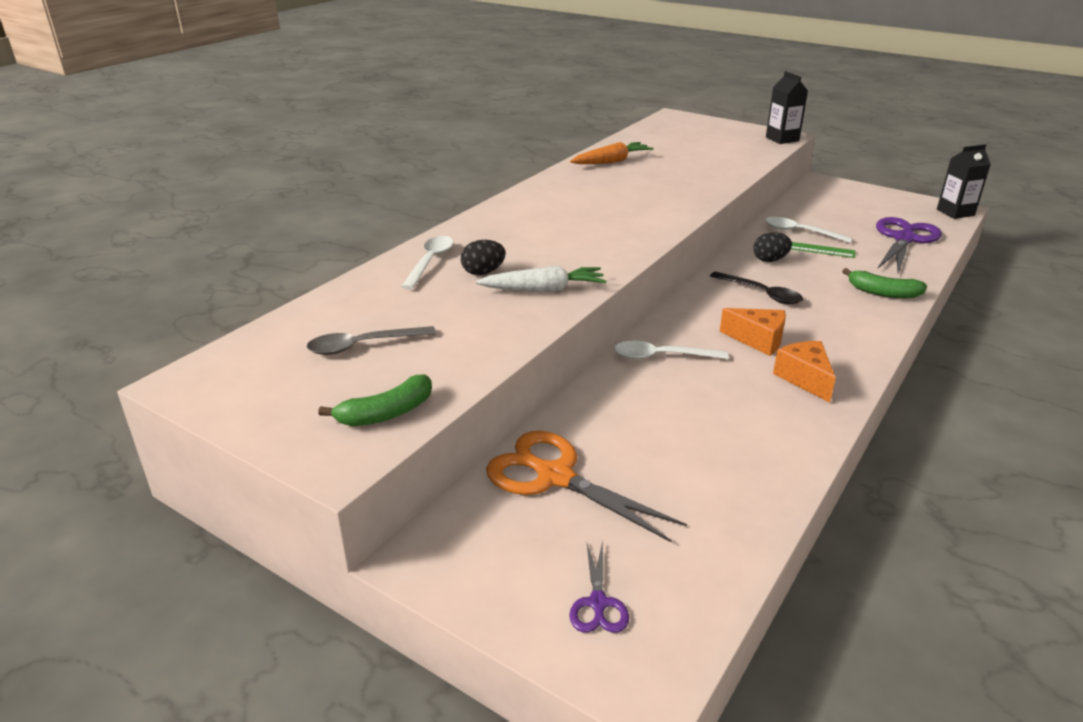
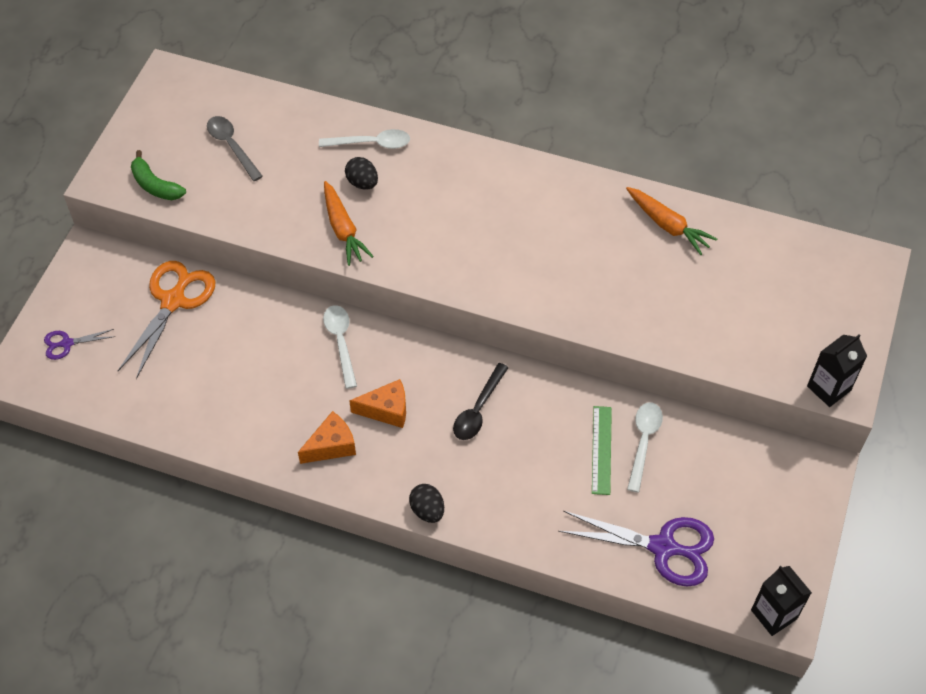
camera: 75 degrees right, 25 degrees up
white carrot [476,265,606,292] -> orange carrot [324,181,374,266]
orange cheese [720,308,786,356] -> orange cheese turned 105 degrees counterclockwise [349,379,406,428]
black egg [753,232,792,262] -> black egg moved to [409,484,444,523]
green banana [842,268,927,298] -> none

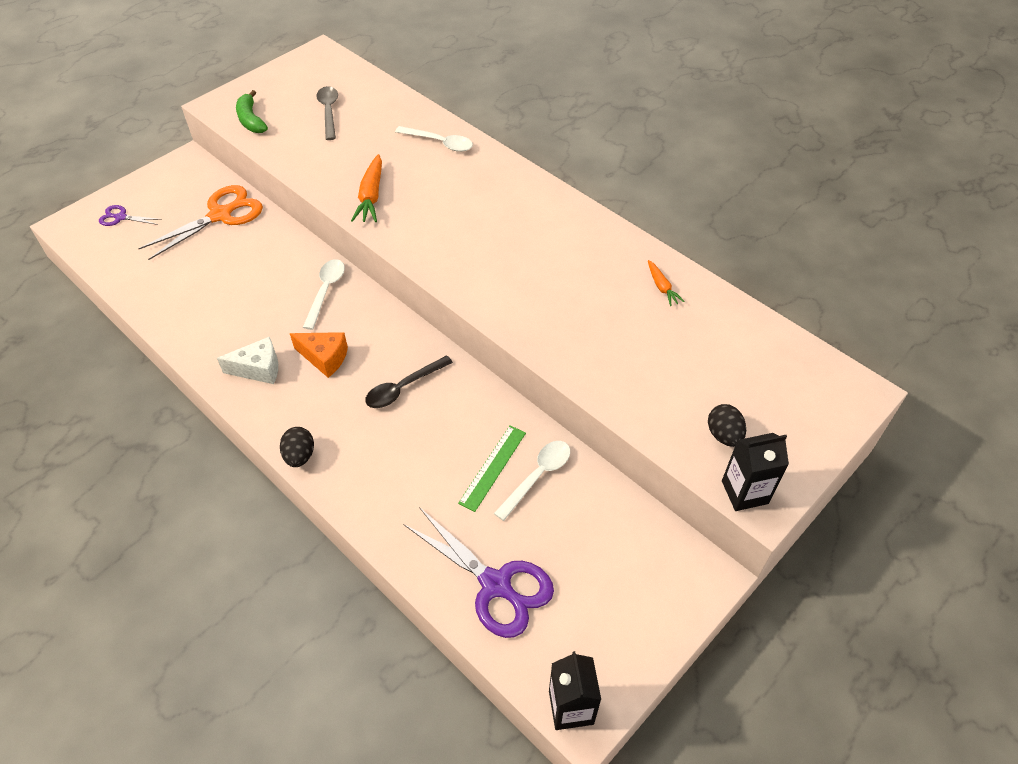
camera: 25 degrees right, 5 degrees down
orange cheese [298,411,356,464] -> white cheese [217,336,278,384]
black egg [345,157,378,190] -> black egg moved to [708,404,746,447]
orange carrot [626,187,717,255] -> orange carrot [648,260,685,306], size x0.58

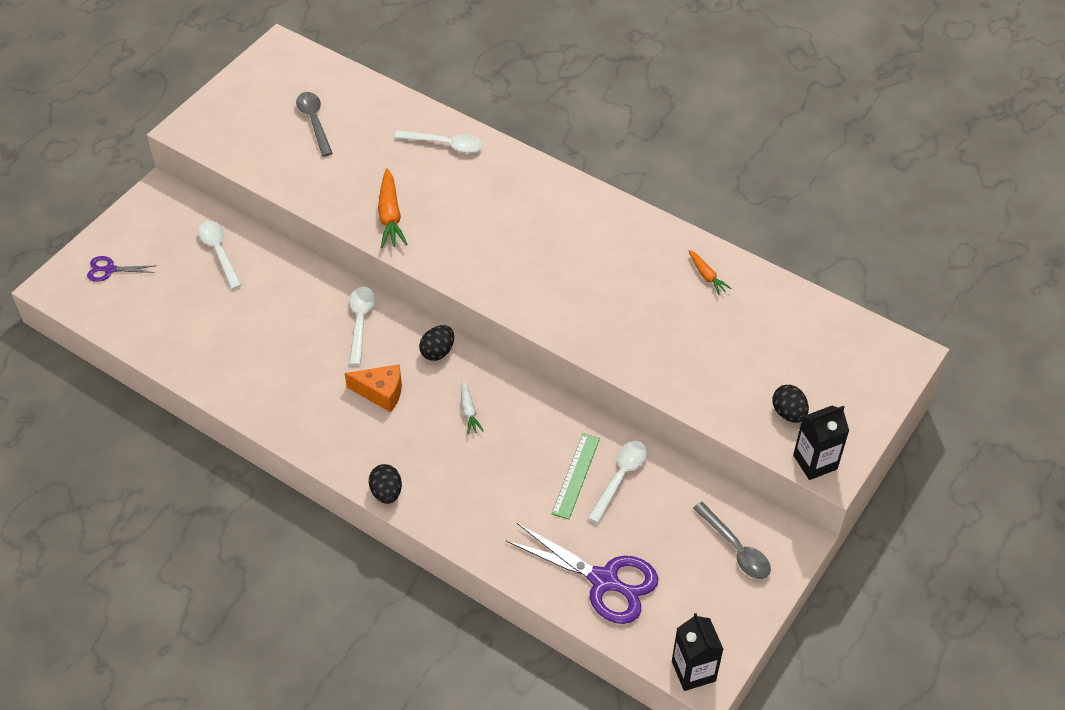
camera: 10 degrees left, 0 degrees up
orange scissors [138,185,263,260] -> white spoon [198,221,242,289]
white cheese [217,336,278,384] -> none
green banana [236,90,268,133] -> none
black spoon [365,355,453,408] -> white carrot [461,381,484,434]
none -> black egg [419,325,454,361]
none -> grey spoon [693,502,771,579]

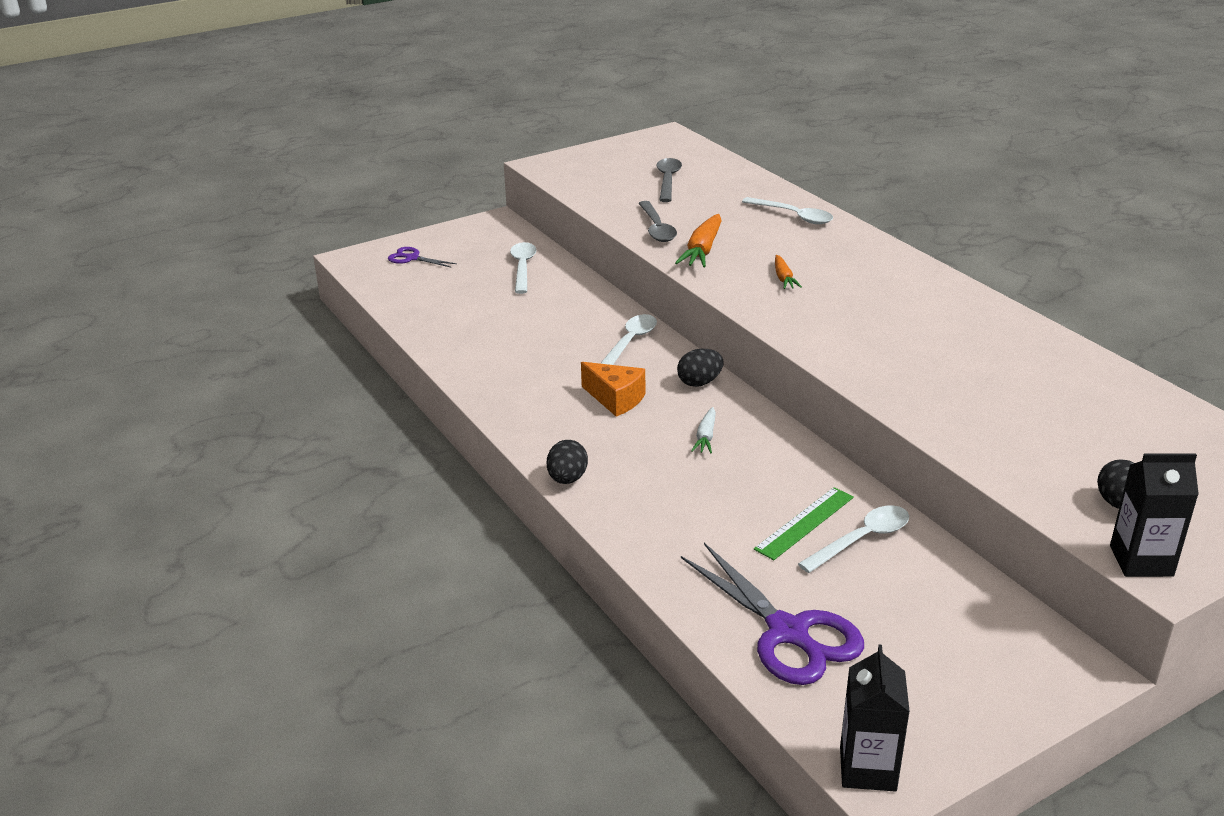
camera: 25 degrees right, 20 degrees down
orange carrot [688,250,731,295] -> orange carrot moved to [775,255,802,289]
grey spoon [693,502,771,579] -> grey spoon moved to [638,201,677,242]

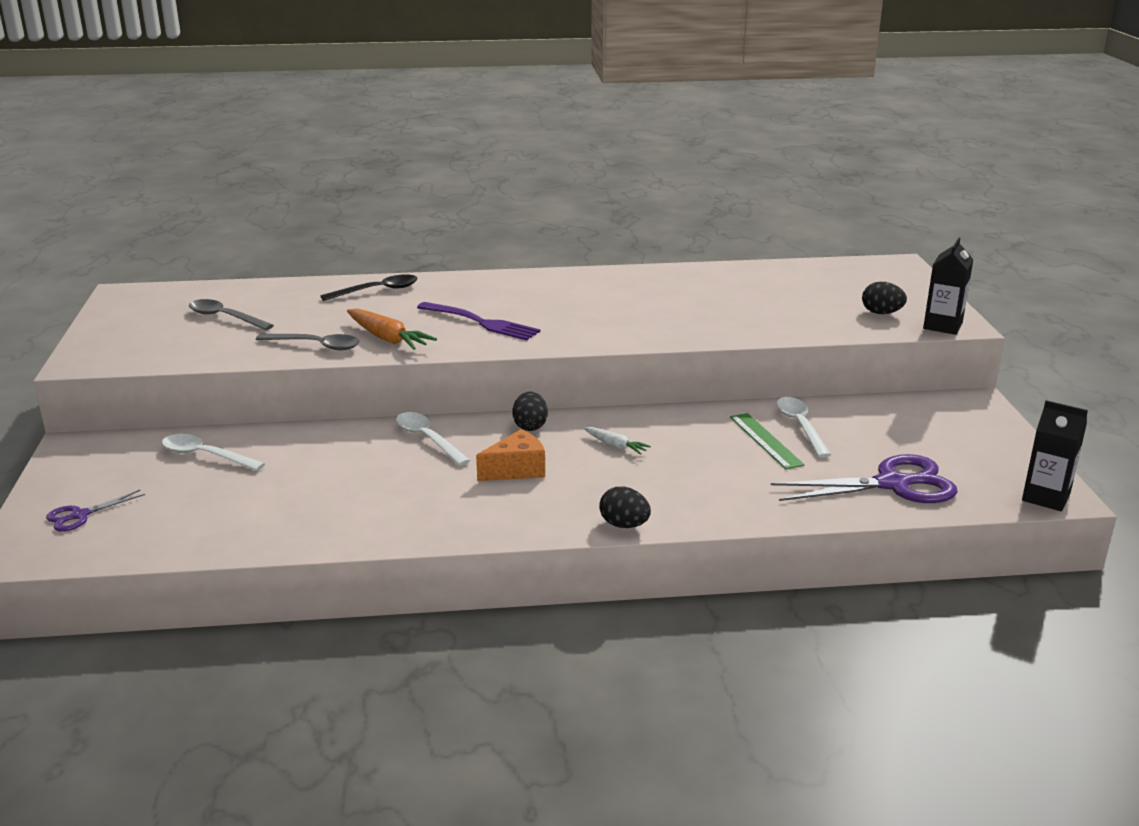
camera: 65 degrees left, 5 degrees down
white spoon [742,197,833,224] -> black spoon [320,274,418,301]
orange carrot [775,255,802,289] -> purple fork [417,302,540,341]

